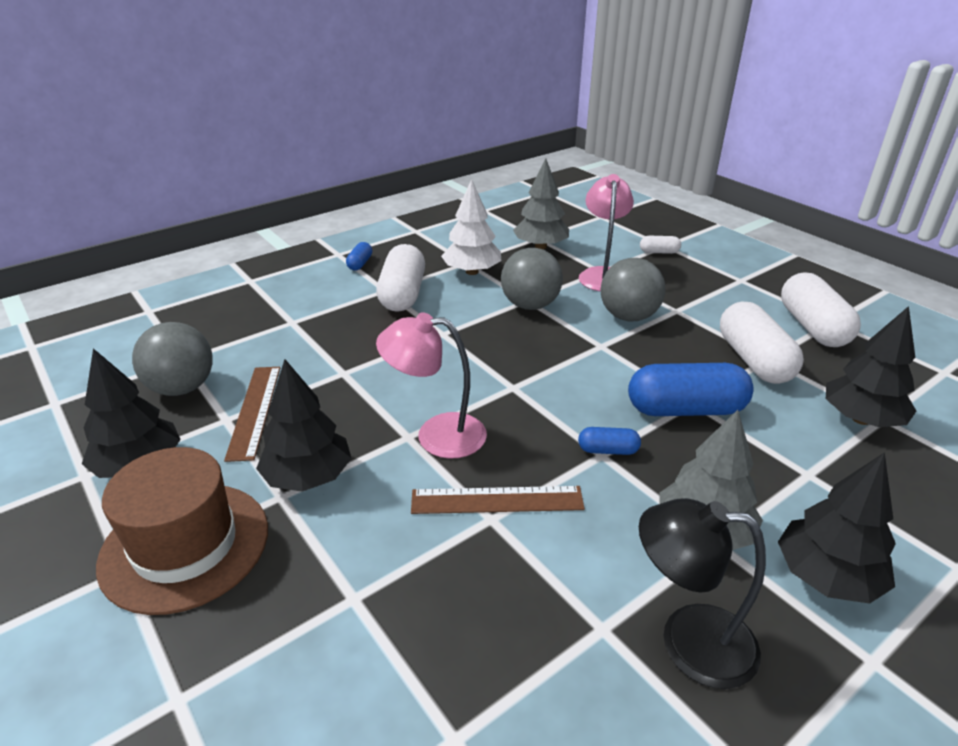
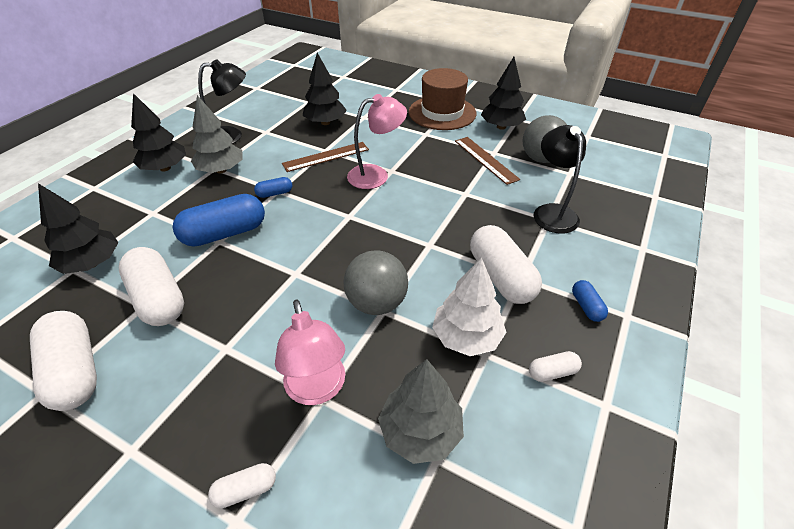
camera: 155 degrees right, 10 degrees up
black tree [256,359,352,492] -> black tree moved to [303,53,347,125]
grey ball [601,258,665,321] -> none
none -> white capsule [529,351,582,382]
none -> black lamp [534,125,586,234]

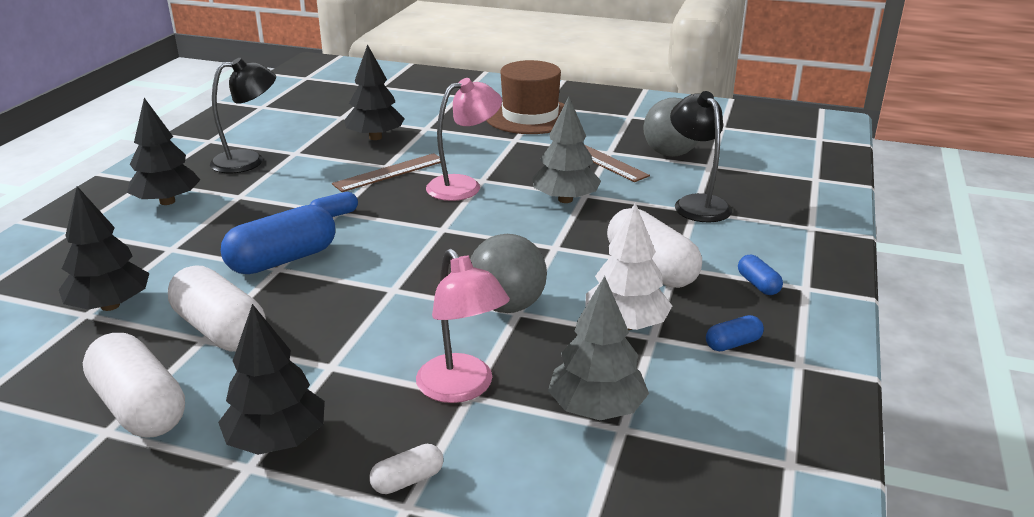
camera: 10 degrees left, 15 degrees down
grey tree [191,95,242,173] -> grey tree moved to [532,96,601,203]
black tree [481,57,526,130] -> black tree moved to [218,304,325,455]
white capsule [529,351,582,382] -> blue capsule [706,315,764,351]

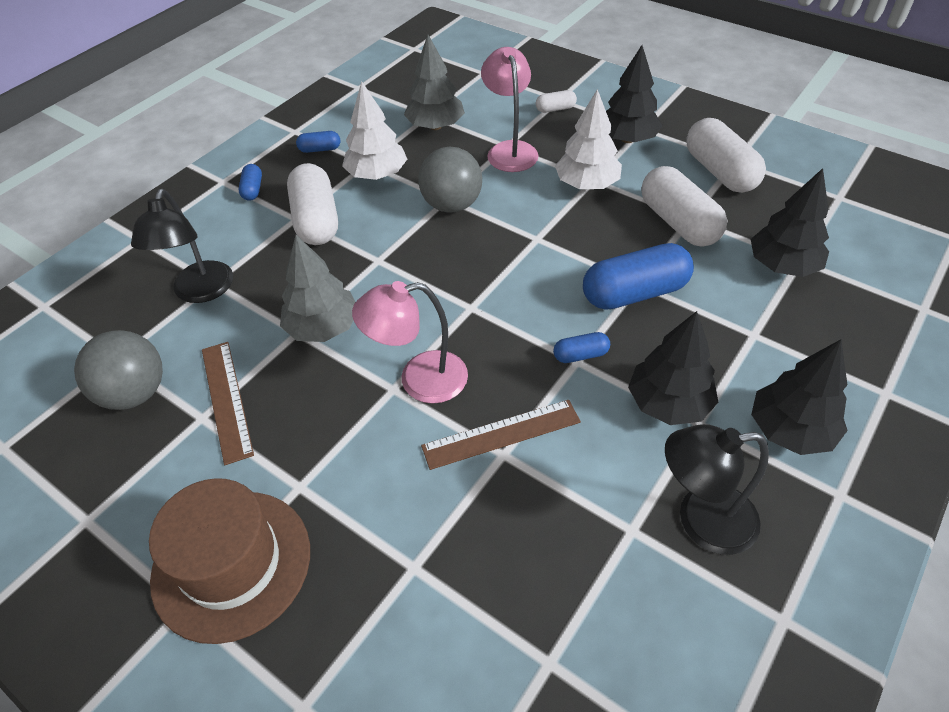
camera: 160 degrees left, 20 degrees up
black tree [344,44,405,140] -> black tree moved to [628,311,718,425]
none -> white tree [555,89,622,189]

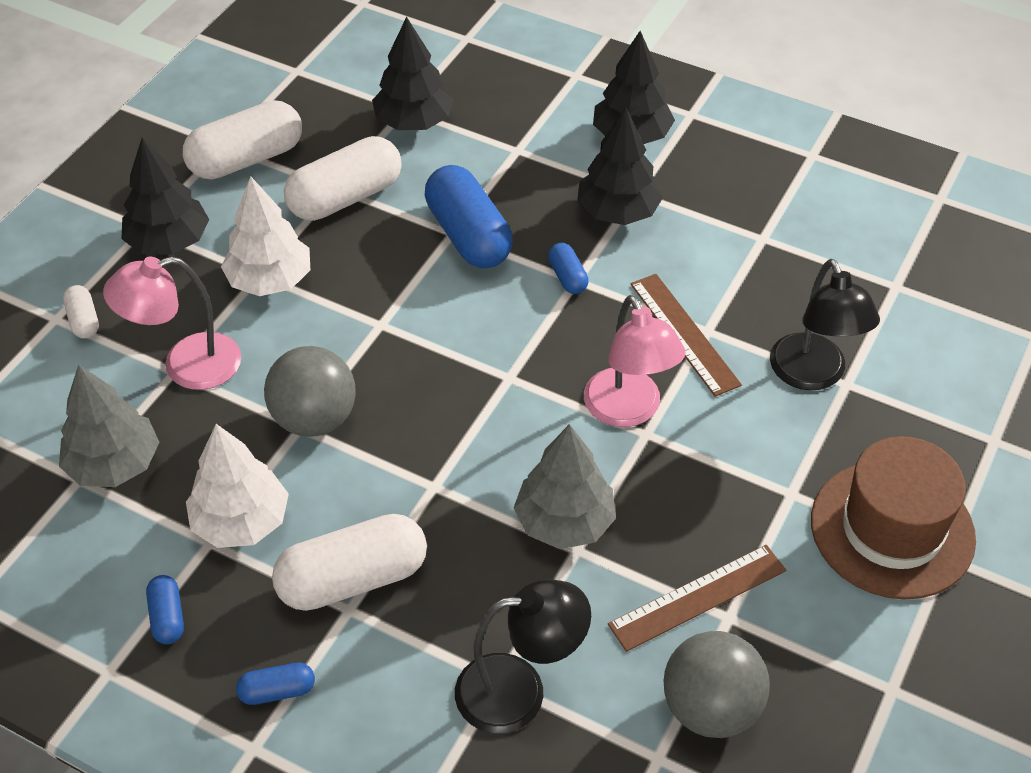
camera: 100 degrees left, 0 degrees up
black lamp [665,424,769,555] -> black lamp moved to [770,259,880,391]

